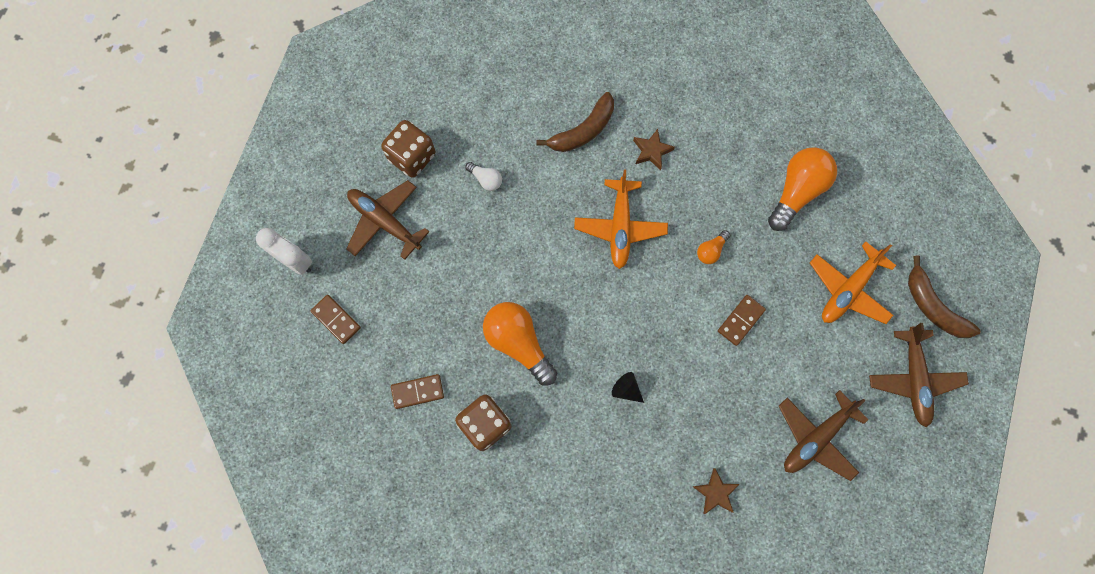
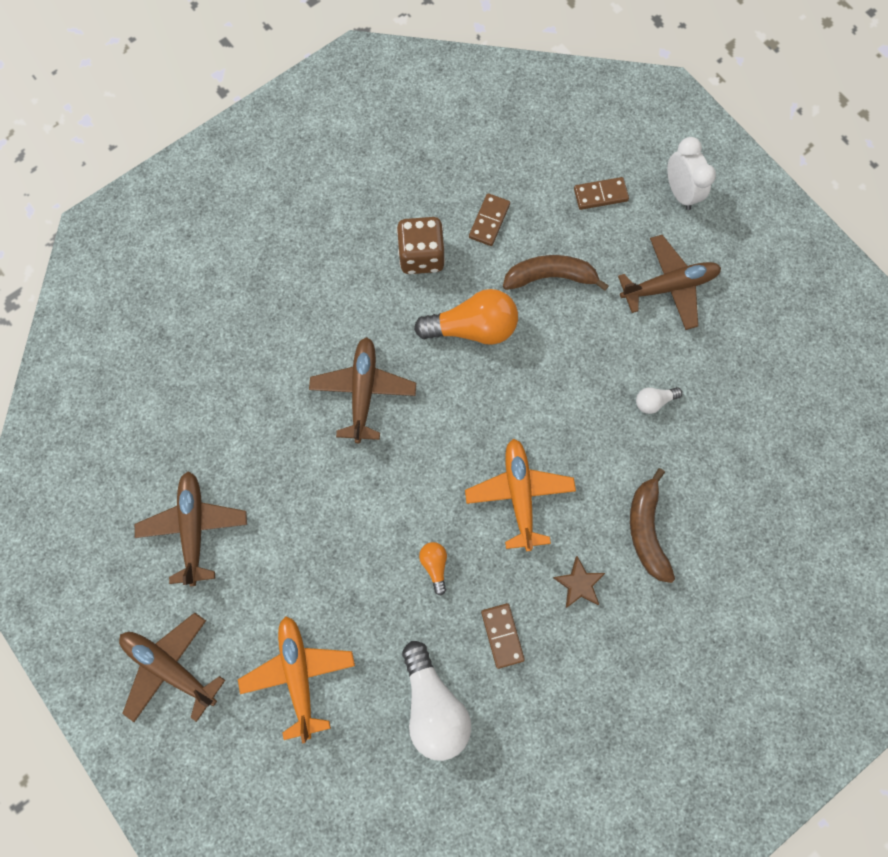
camera: 125 degrees right, 0 degrees up
white clock [256,228,312,275] -> white clock turned 90 degrees counterclockwise [667,137,716,210]
brown dice [381,120,435,178] -> none
orange plane [574,170,668,269] -> orange plane turned 45 degrees clockwise [465,439,576,551]
black cone [612,372,644,403] -> brown plane [309,337,416,443]
brown star [692,468,740,514] -> none
brown domino [718,295,766,346] -> brown domino moved to [481,603,525,669]
orange light bulb [768,147,837,231] -> white light bulb [402,641,471,761]
brown banana [908,256,981,338] -> brown banana moved to [503,255,609,291]

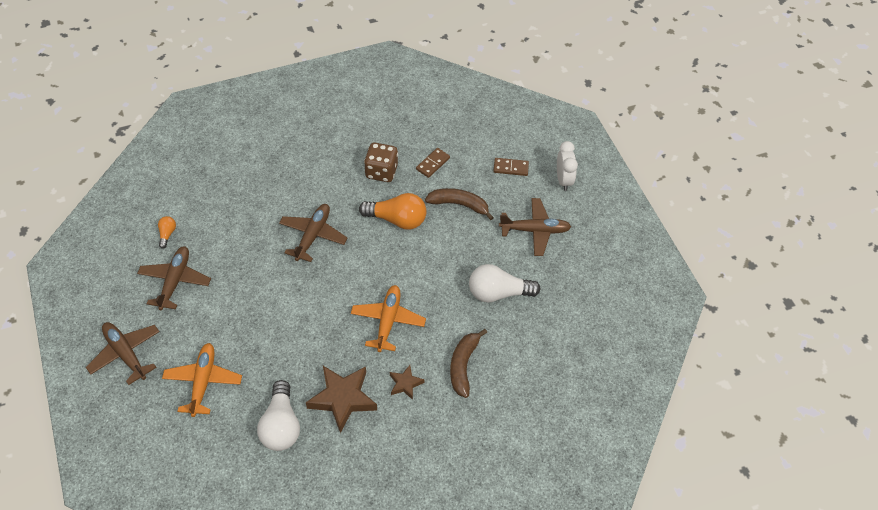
camera: 15 degrees right, 20 degrees down
orange light bulb [419,542,447,595] -> orange light bulb moved to [158,216,176,249]
brown domino [481,603,525,669] -> brown star [306,366,377,433]
white light bulb [636,387,682,414] -> white light bulb [469,264,541,303], size x2.10

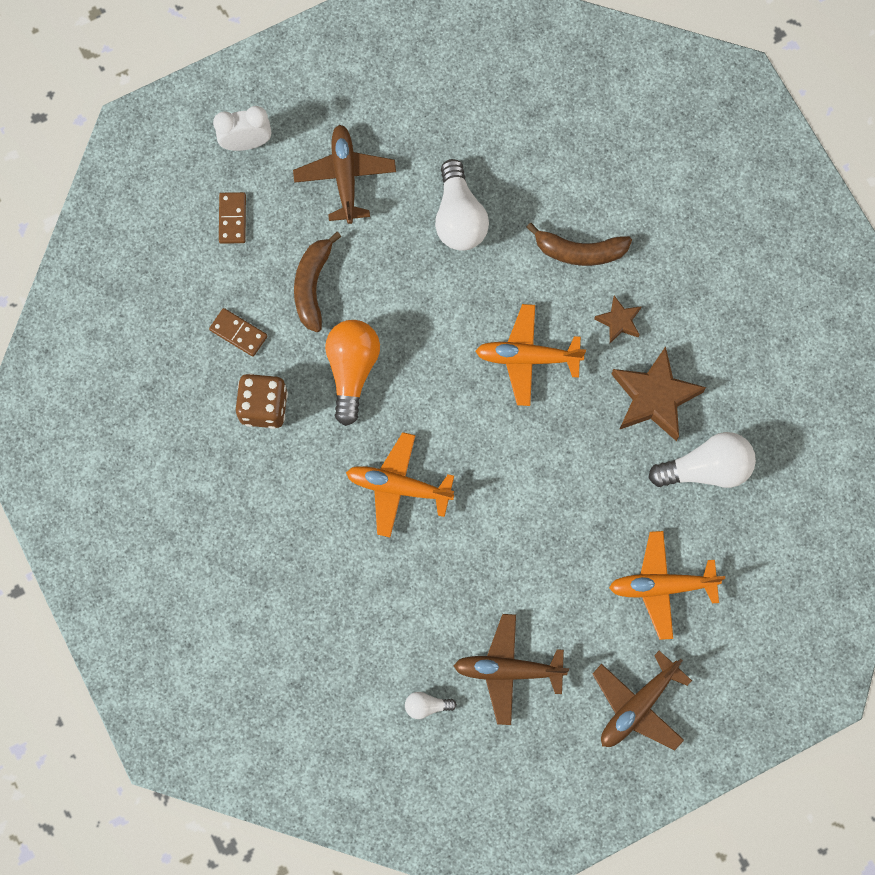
camera: 95 degrees left, 20 degrees up
orange light bulb [158,216,176,249] -> white light bulb [405,692,457,719]
brown plane [279,204,347,262] -> orange plane [346,432,454,537]

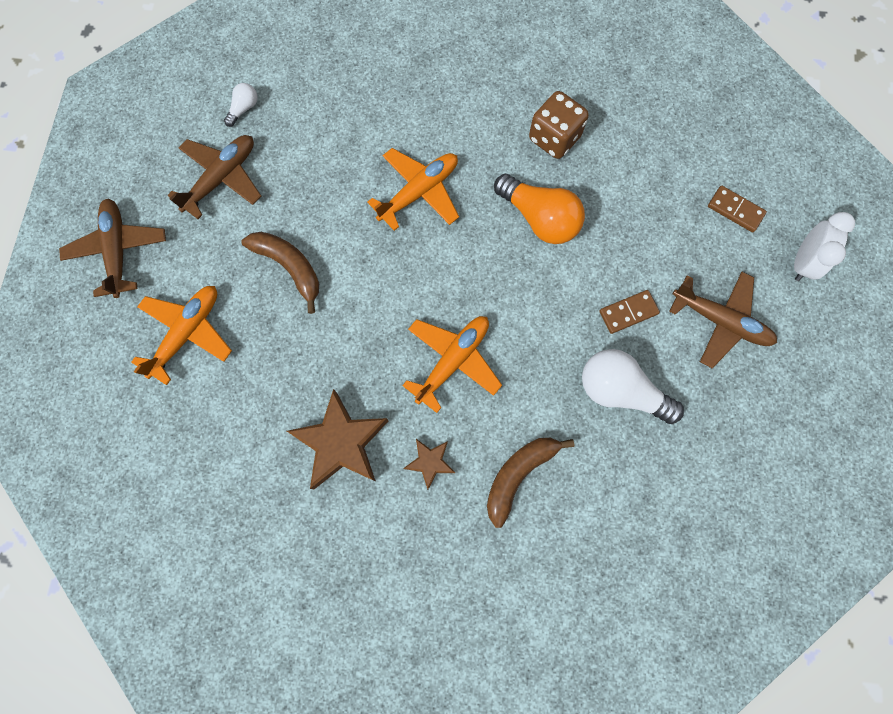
camera: 125 degrees right, 0 degrees up
brown domino [209,308,267,357] -> brown domino moved to [599,290,660,334]
brown banana [294,232,341,332] -> brown banana moved to [242,232,319,314]
white light bulb [648,432,756,488] -> none

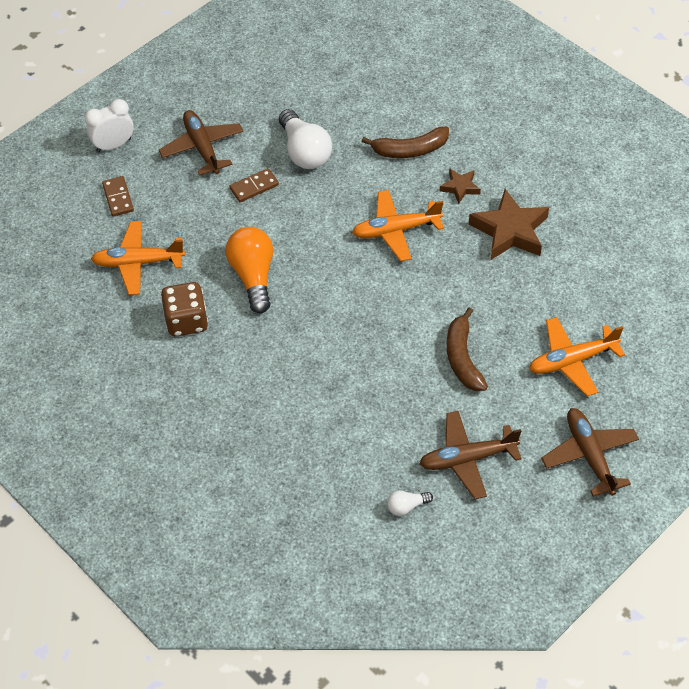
camera: 140 degrees left, 20 degrees down
brown plane [59,199,166,298] -> brown plane turned 135 degrees clockwise [541,408,639,497]
orange plane [367,148,459,231] -> orange plane moved to [91,221,185,295]
brown domino [599,290,660,334] -> brown domino turned 45 degrees counterclockwise [230,168,279,202]

